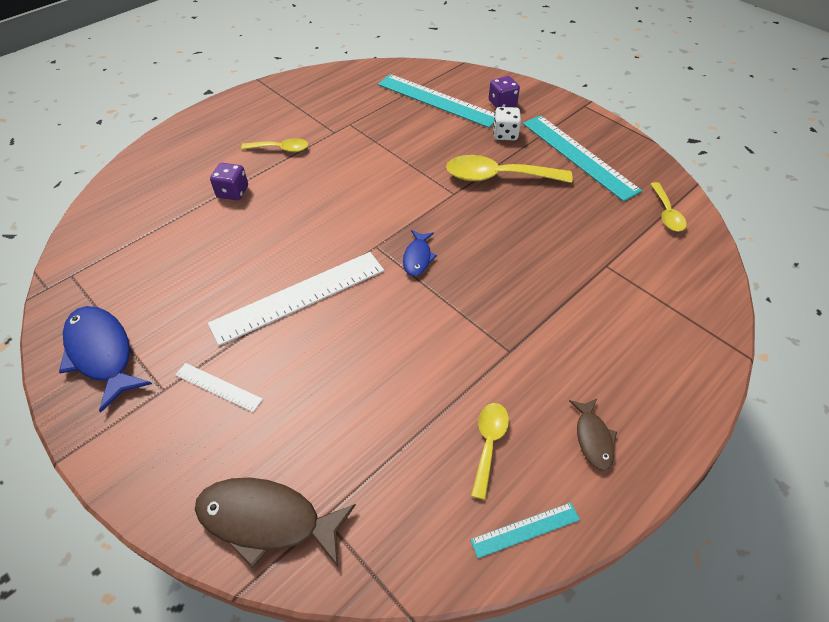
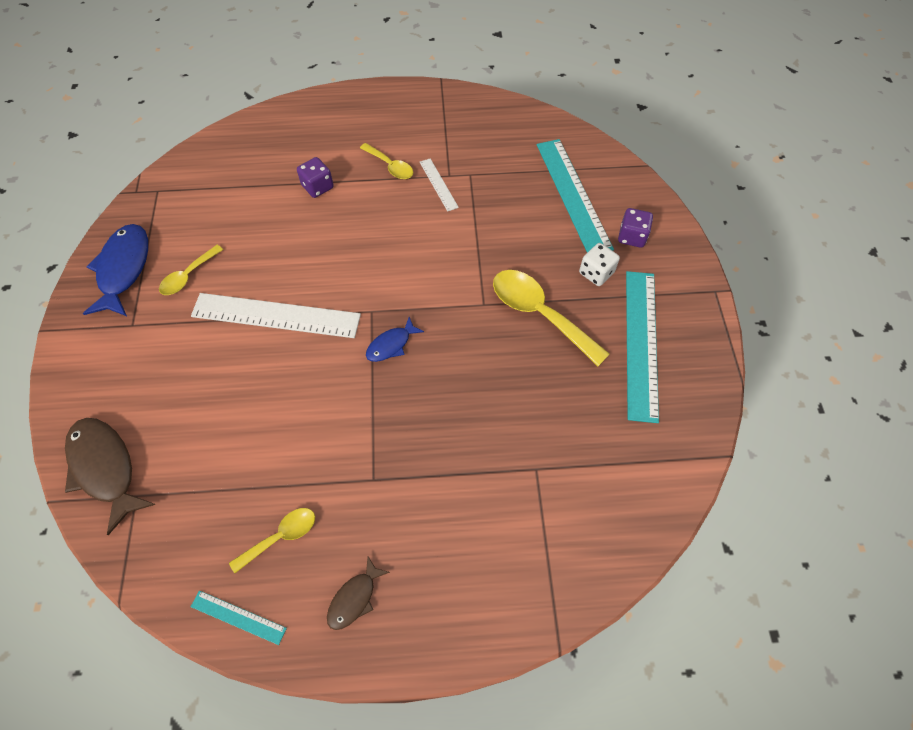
camera: 40 degrees right, 10 degrees up
white ruler [175,363,263,412] -> white ruler moved to [420,159,459,212]
yellow spoon [651,182,687,231] -> yellow spoon moved to [159,245,223,295]

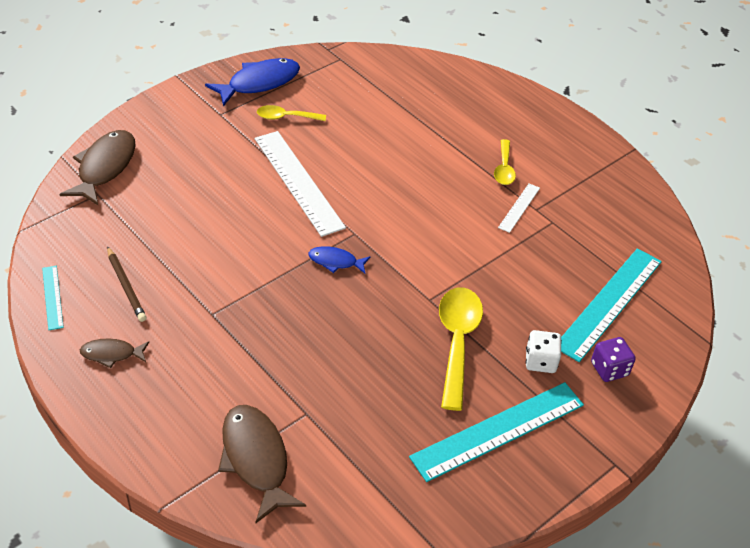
camera: 50 degrees right, 15 degrees down
yellow spoon [229,508,315,573] -> brown pencil [107,246,146,322]
purple dice [297,157,334,198] -> none
none -> brown fish [218,405,306,523]

